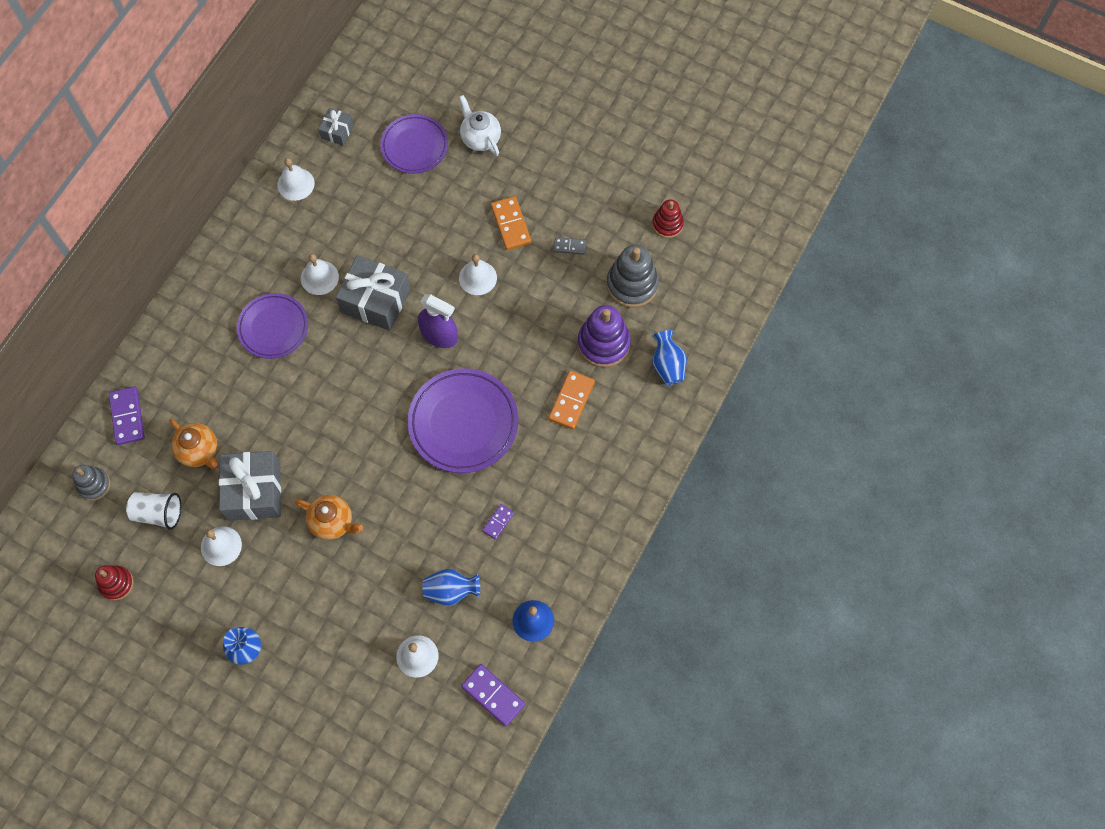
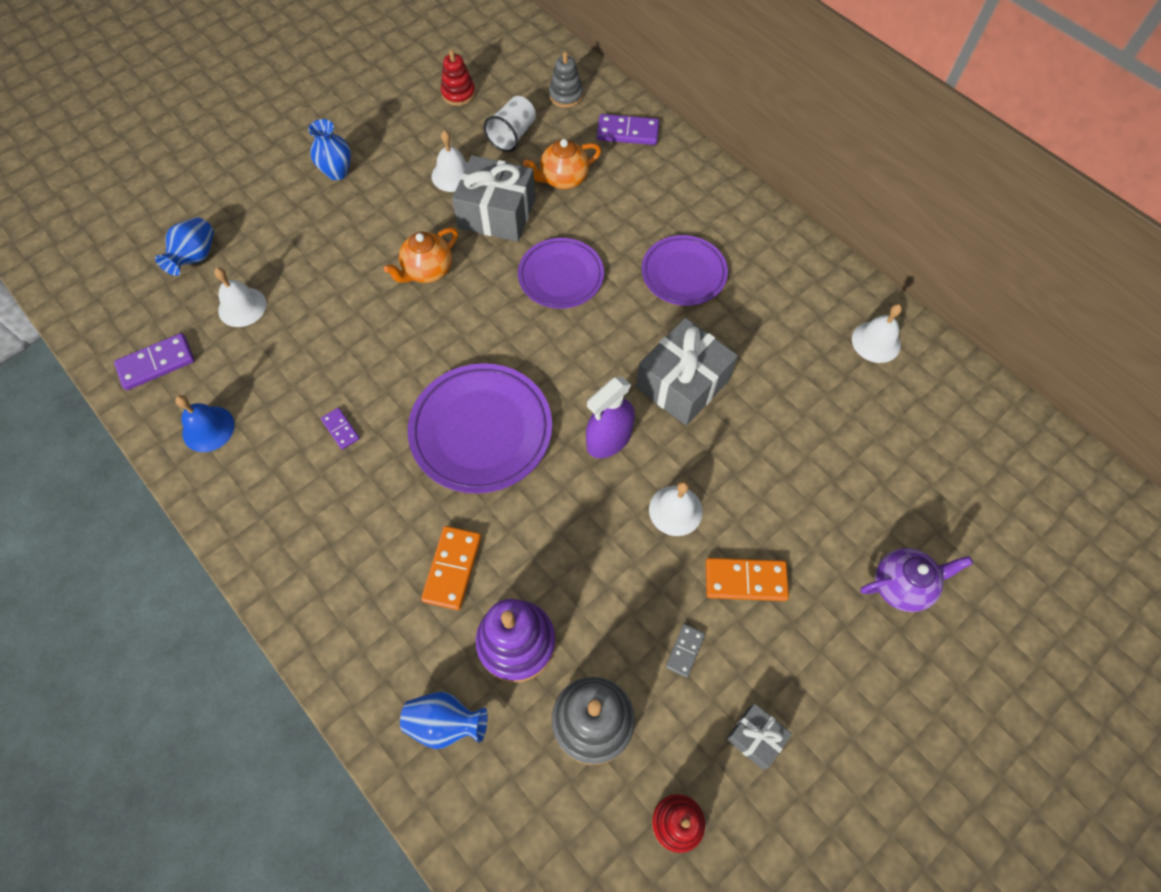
camera: 110 degrees right, 5 degrees down
white bell [301,254,339,295] -> none
grey gift [319,108,354,146] -> grey gift moved to [726,703,792,769]
purple plate [380,114,448,174] -> purple plate moved to [518,238,604,309]
blue vase [422,569,480,606] -> blue vase moved to [155,217,214,276]
white teapot [459,95,501,156] -> purple teapot [860,548,973,612]
orange domino [548,370,595,429] -> orange domino turned 60 degrees clockwise [421,526,481,610]

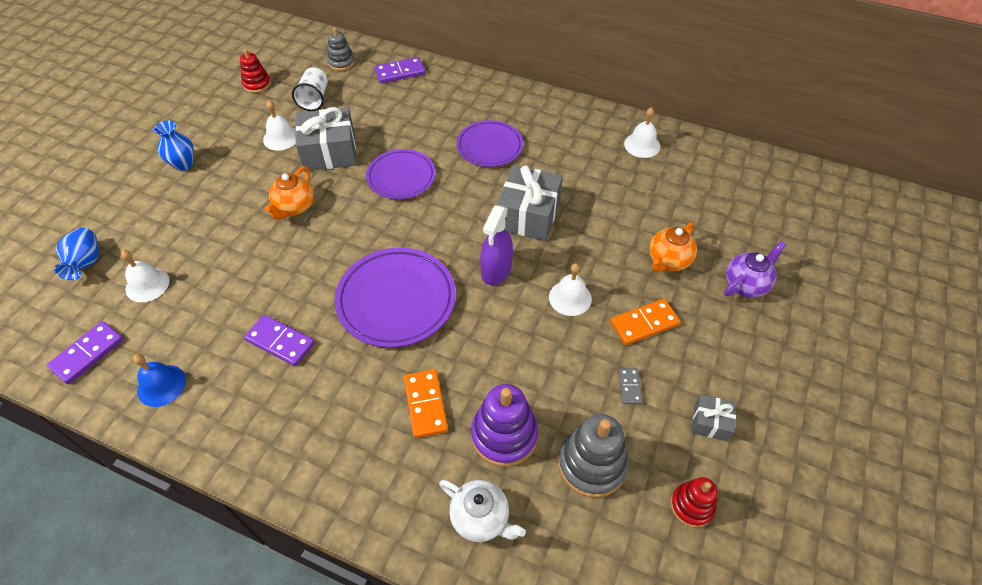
camera: 25 degrees left, 10 degrees down
purple domino [321,408,360,450] -> purple domino [244,315,315,366], size x1.74
blue vase [400,692,488,749] -> white teapot [439,480,526,542]
orange teapot [523,139,601,189] -> orange teapot moved to [649,222,697,272]

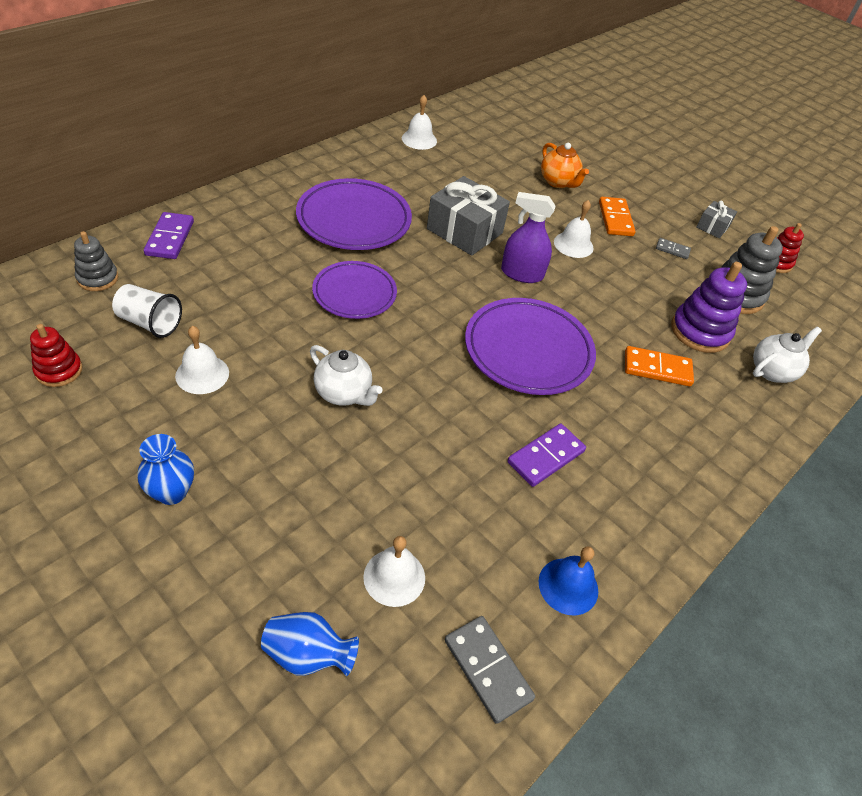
camera: 75 degrees left, 5 degrees down
purple domino [47,321,123,384] -> grey domino [445,616,535,724]
orange teapot [265,166,314,220] -> white teapot [310,345,383,406]
grey gift [295,107,357,171] -> none
purple plate [457,120,523,167] -> purple plate [296,178,412,250], size x1.51
purple spray bottle [480,205,513,285] -> purple spray bottle turned 150 degrees clockwise [501,192,556,283]
purple teapot [724,241,786,298] -> none

